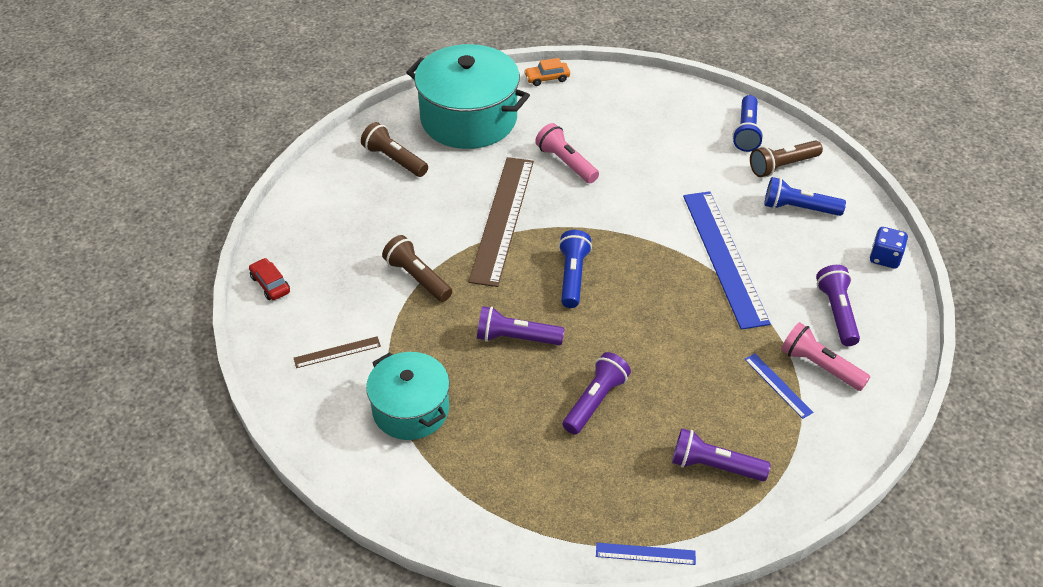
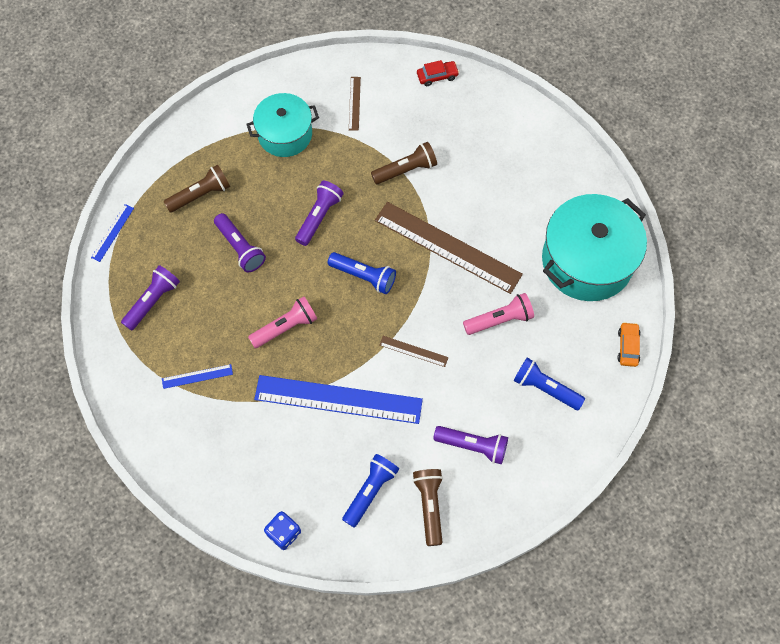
camera: 110 degrees right, 20 degrees up
brown flashlight [361,122,428,177] -> brown flashlight moved to [164,164,230,213]
blue flashlight [732,95,763,152] -> blue flashlight moved to [513,358,585,410]
pink flashlight [781,322,870,391] -> pink flashlight moved to [248,296,317,348]
purple flashlight [816,265,860,346] -> purple flashlight moved to [433,426,508,464]
none -> brown ruler [379,336,449,367]

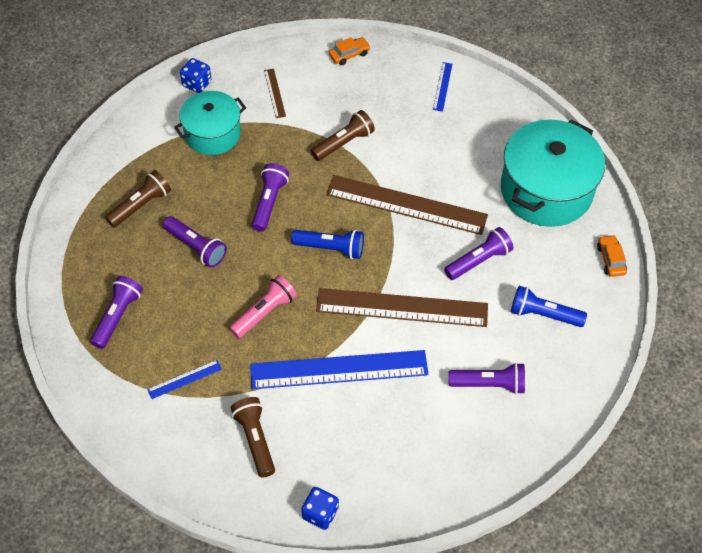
camera: 15 degrees left, 10 degrees down
blue ruler [91,204,134,262] -> blue ruler moved to [433,62,452,111]
blue flashlight [342,454,399,528] -> none
brown ruler [379,336,449,367] -> brown ruler [316,288,488,327], size x2.35
brown flashlight [413,469,443,546] -> brown flashlight moved to [231,397,275,478]
red car [417,60,459,86] -> orange car [329,37,371,65]
pink flashlight [463,293,534,335] -> purple flashlight [444,227,513,280]
none -> blue dice [180,58,211,93]

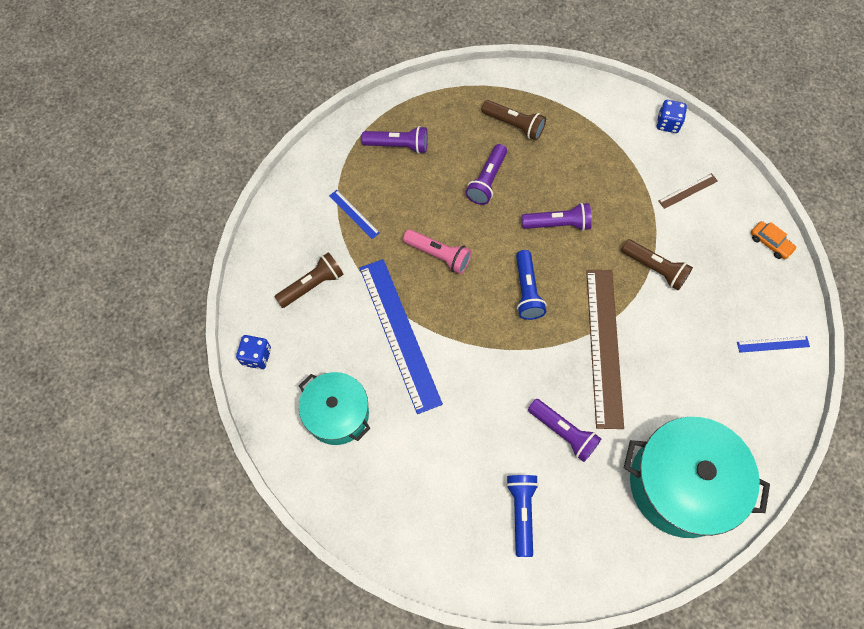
camera: 75 degrees right, 10 degrees up
turquoise pot [174,91,246,155] -> turquoise pot moved to [299,372,370,445]
brown ruler [316,288,488,327] -> none
purple flashlight [449,363,525,394] -> none
orange car [597,235,627,277] -> none

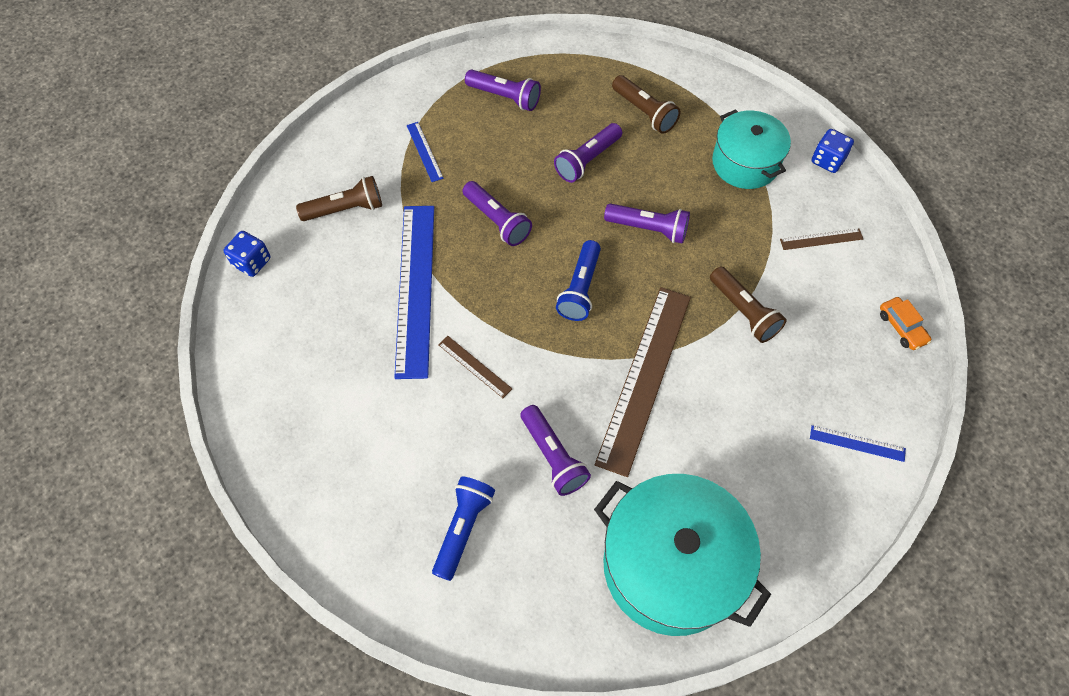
camera: 20 degrees right, 5 degrees down
turquoise pot [299,372,370,445] -> turquoise pot moved to [712,109,791,189]
pink flashlight [403,229,472,274] -> purple flashlight [463,181,532,246]
none -> brown ruler [438,336,513,398]

